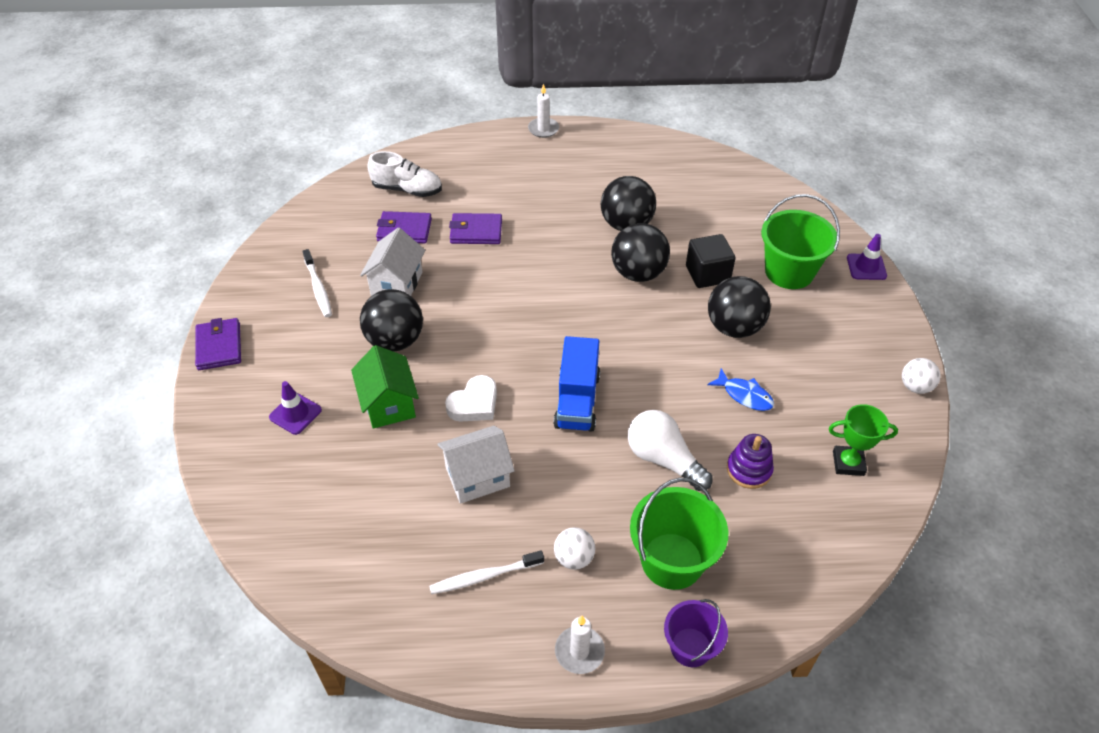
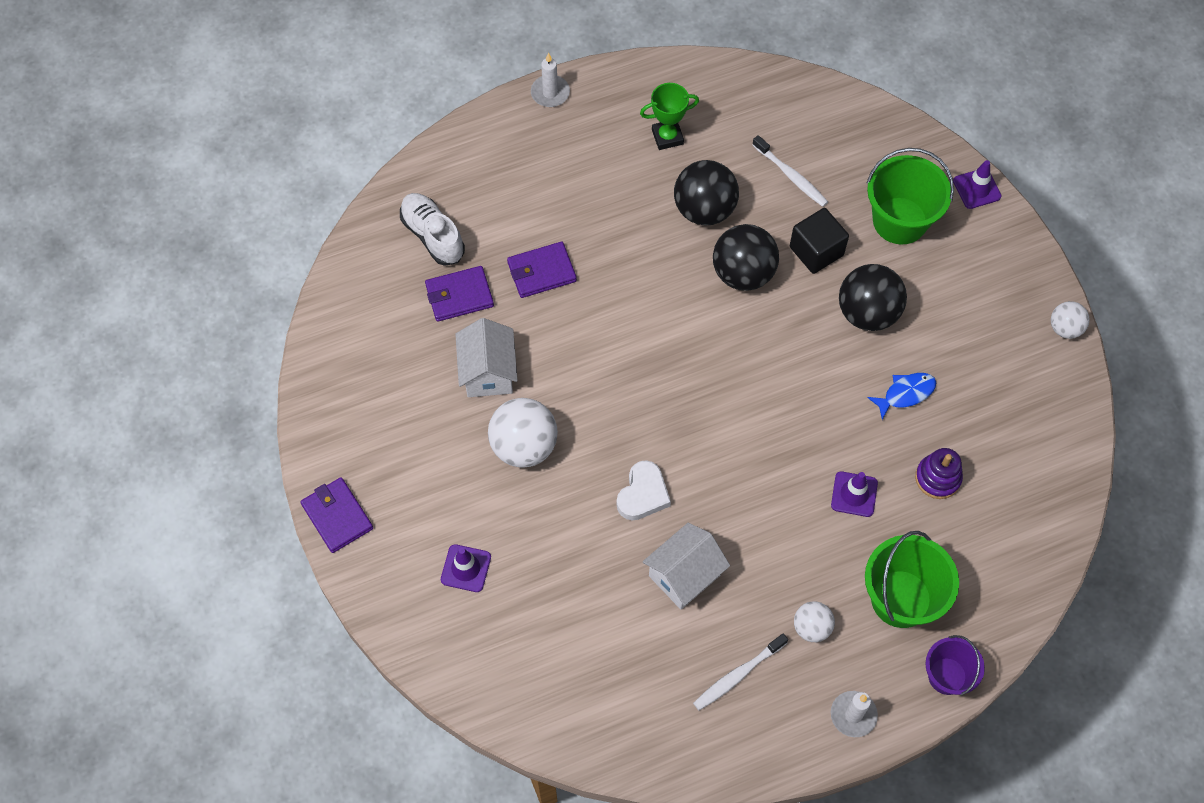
camera: 20 degrees left, 15 degrees up
white toothbrush [302,249,332,317] -> white toothbrush moved to [752,135,828,207]
green house [351,345,419,429] -> none
black ball [360,289,423,352] -> white ball [488,398,558,468]
white shoe [368,151,442,197] -> white shoe turned 120 degrees counterclockwise [400,193,465,266]
blue truck [553,336,600,432] -> none
white light bulb [628,410,713,491] -> purple traffic cone [831,471,878,517]
blue fish [707,368,774,411] -> blue fish turned 45 degrees counterclockwise [867,373,936,420]
green trophy [829,404,898,476] -> green trophy moved to [640,83,699,150]

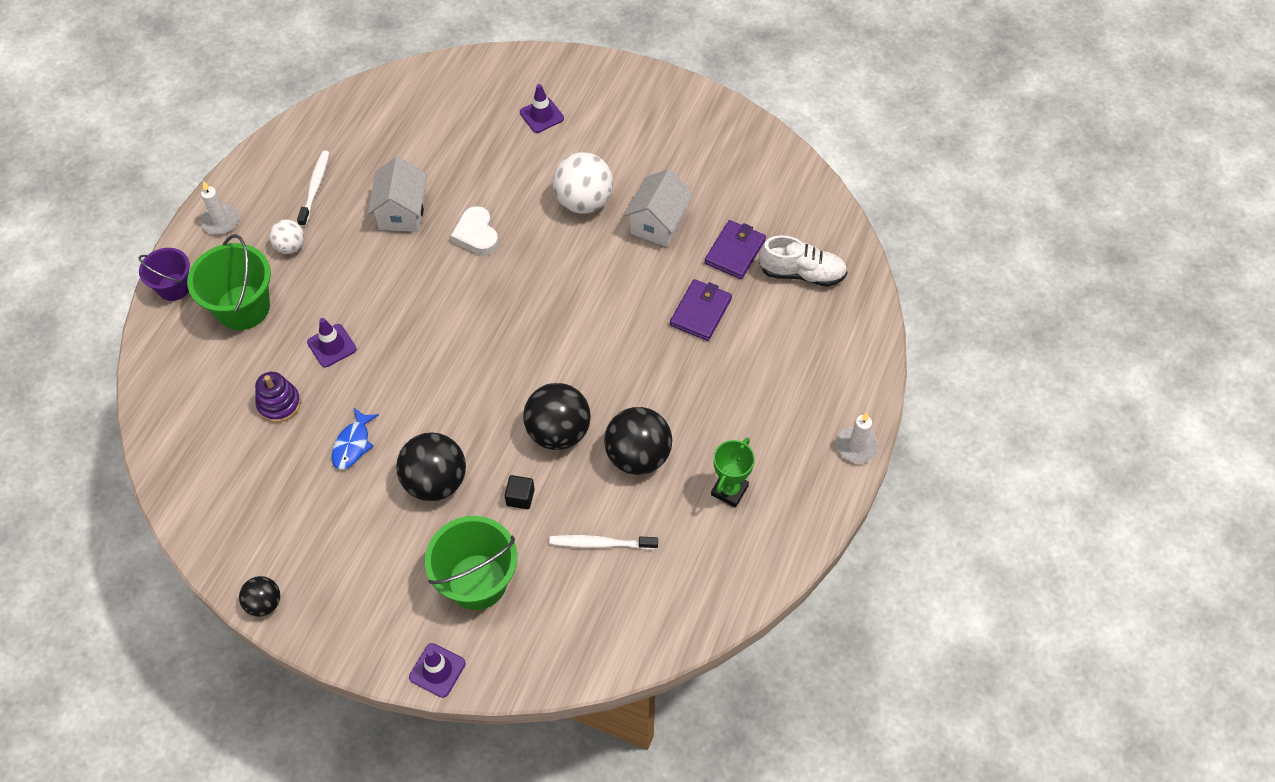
camera: 135 degrees right, 5 degrees down
purple wallet [300,477,373,553] -> none
white house [455,318,518,397] -> white house turned 75 degrees clockwise [624,169,693,247]
black cube [790,208,849,274] -> black cube [505,475,535,509], size x0.57
white ball [1051,301,1090,339] -> black ball [239,576,280,617]

